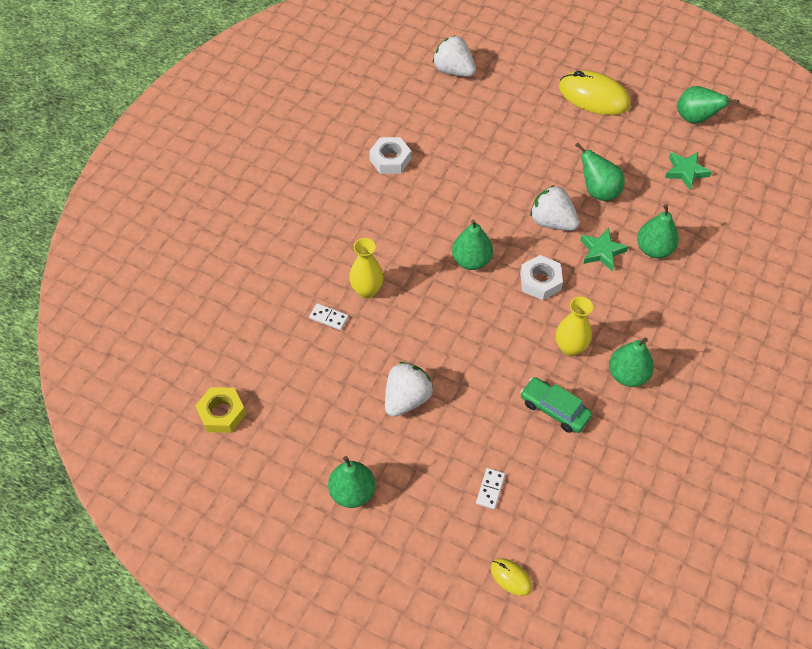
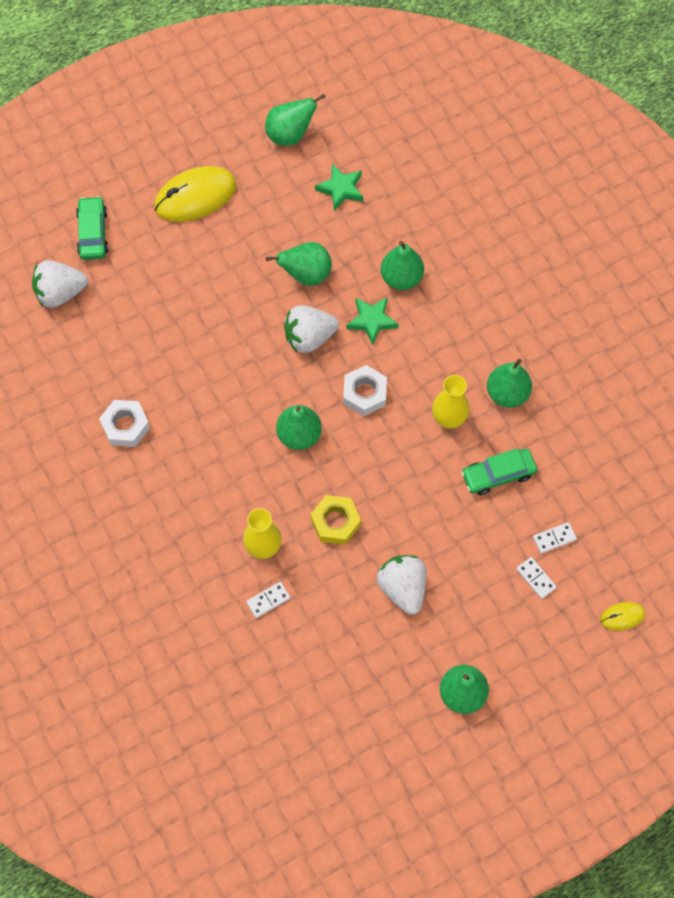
camera: 55 degrees left, 10 degrees up
yellow nut [195,387,246,433] -> yellow nut moved to [311,495,361,545]
none -> green car [76,196,109,260]
none -> white domino [533,522,577,554]

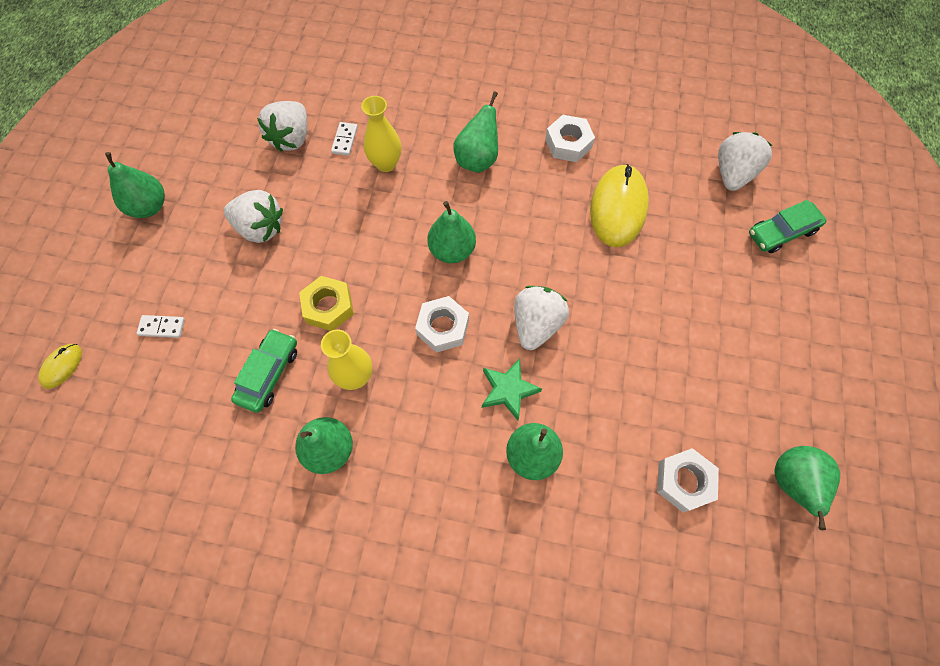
camera: 130 degrees right, 0 degrees up
green car [76,196,109,260] -> green car turned 120 degrees clockwise [749,200,826,253]
yellow mouse [154,166,237,222] -> yellow mouse moved to [590,164,649,247]
green pear [266,242,332,286] -> green pear moved to [454,91,498,173]
yellow nut [311,495,361,545] -> yellow nut moved to [299,276,354,331]
green star [315,164,363,211] -> white nut [657,448,719,512]
white domino [533,522,577,554] -> none
none -> white strawberry [257,101,307,152]

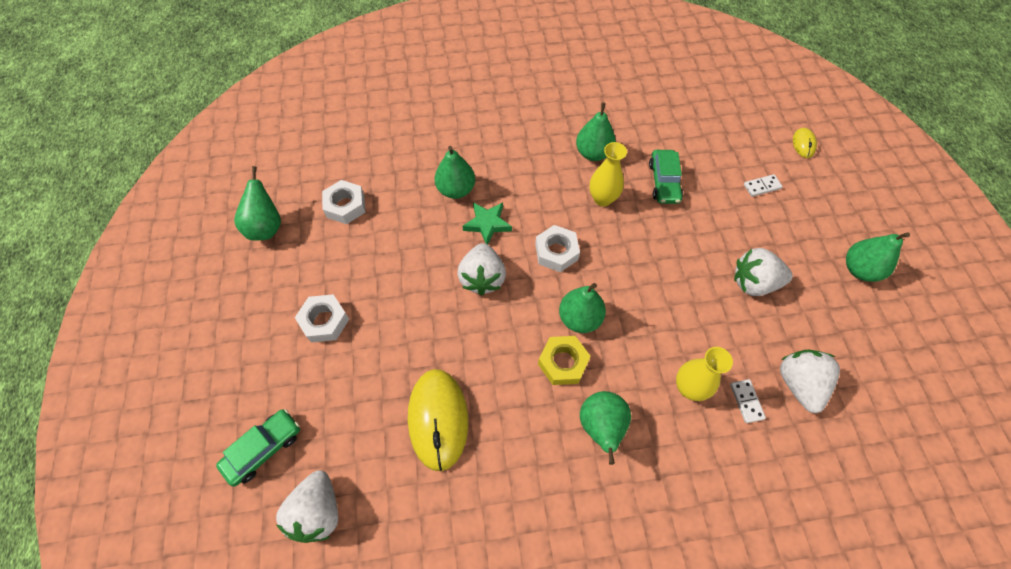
camera: 160 degrees right, 5 degrees down
yellow nut [299,276,354,331] -> yellow nut moved to [538,336,591,385]
white nut [545,115,595,162] -> white nut moved to [295,294,349,343]

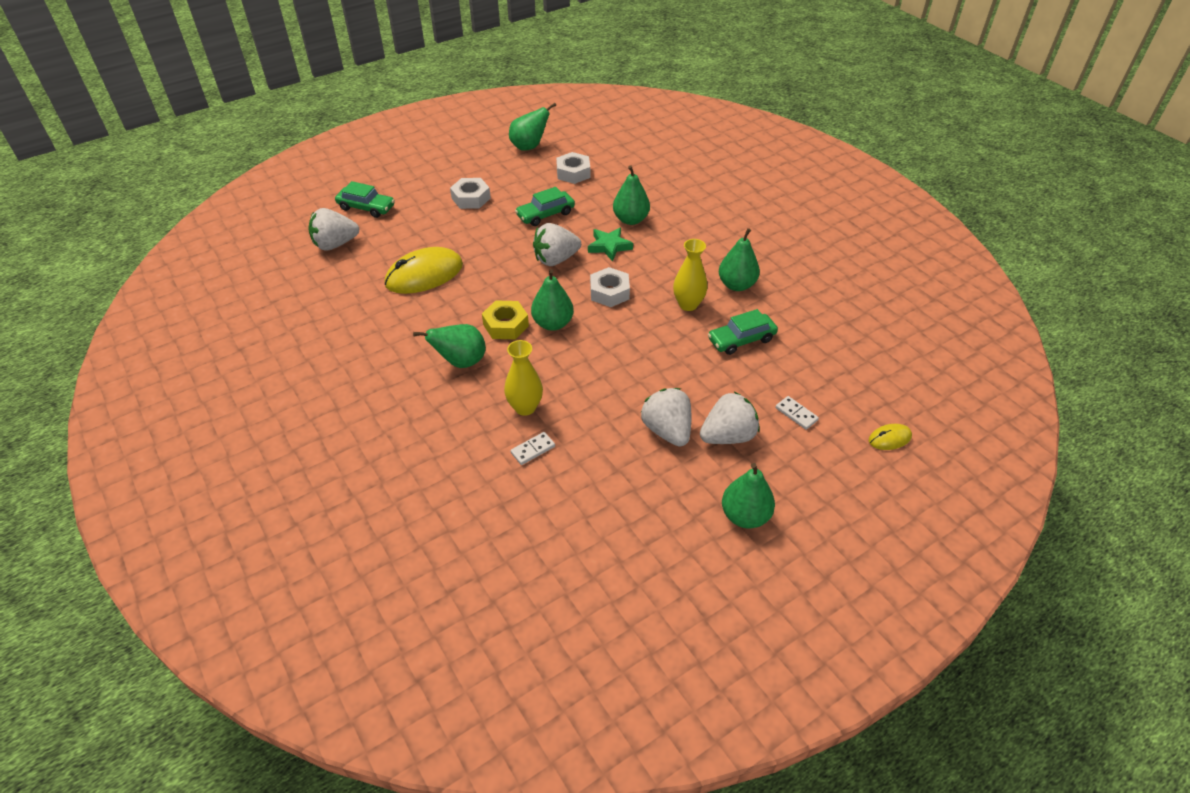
camera: 65 degrees right, 15 degrees down
white strawberry [780,350,840,413] -> white strawberry moved to [700,392,760,444]
none -> green car [515,187,575,226]

